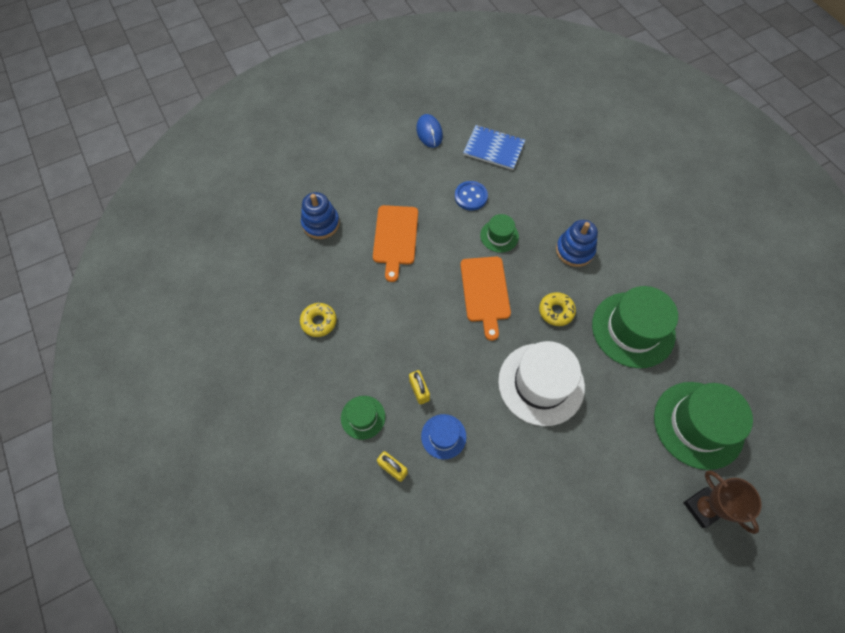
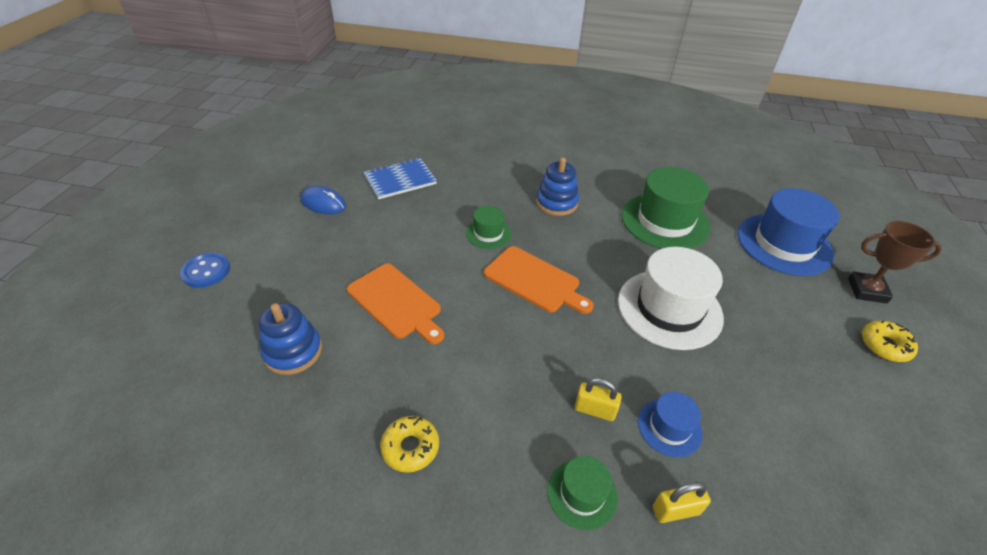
camera: 50 degrees left, 20 degrees down
blue button [455,181,488,210] -> blue button moved to [180,252,230,288]
yellow donut [539,292,576,326] -> yellow donut moved to [862,320,918,362]
green hat [654,382,753,470] -> blue hat [738,188,840,276]

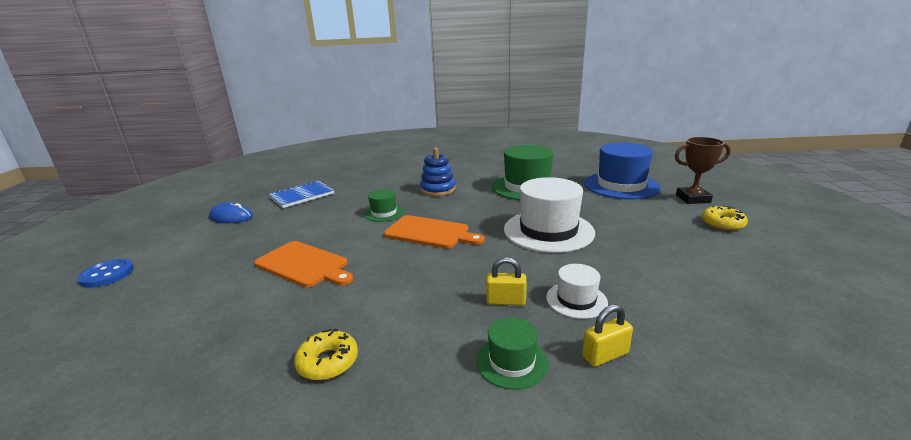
camera: 10 degrees left, 20 degrees down
blue stacking toy [258,303,322,375] -> none
blue hat [638,392,703,457] -> white hat [546,264,608,319]

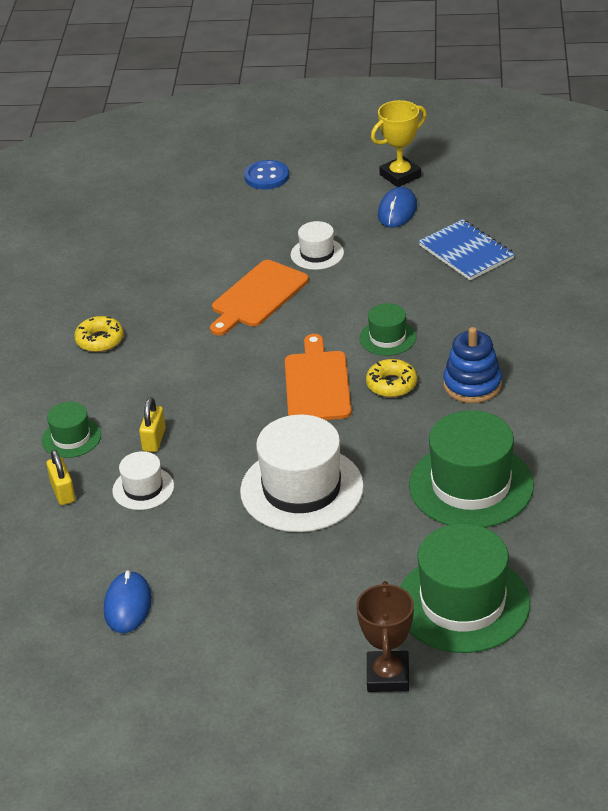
camera: 95 degrees right, 15 degrees up
orange cutting board [384,215,485,249] -> orange cutting board turned 150 degrees clockwise [285,334,352,420]
blue hat [584,143,661,199] -> green hat [400,523,530,653]
yellow donut [701,206,748,231] -> yellow donut moved to [366,359,417,397]
none -> blue mouse [104,570,152,633]
none -> white hat [291,221,344,270]
none -> yellow trophy [371,100,427,187]

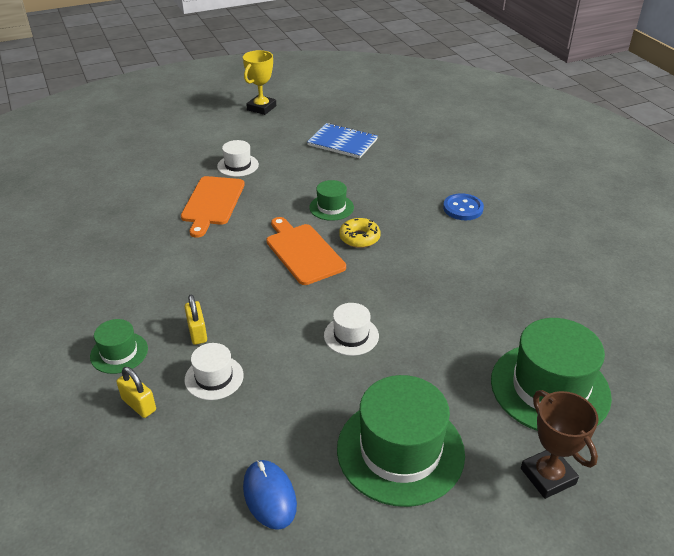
camera: 30 degrees left, 0 degrees up
yellow donut [74,316,124,352] -> none
white hat [240,415,364,532] -> white hat [324,303,379,356], size x0.51
blue button [244,160,289,189] -> blue button moved to [443,193,484,220]
blue mouse [378,187,417,227] -> none
green hat [409,410,534,528] -> green hat moved to [337,375,465,507]
blue stacking toy [443,327,502,403] -> none

